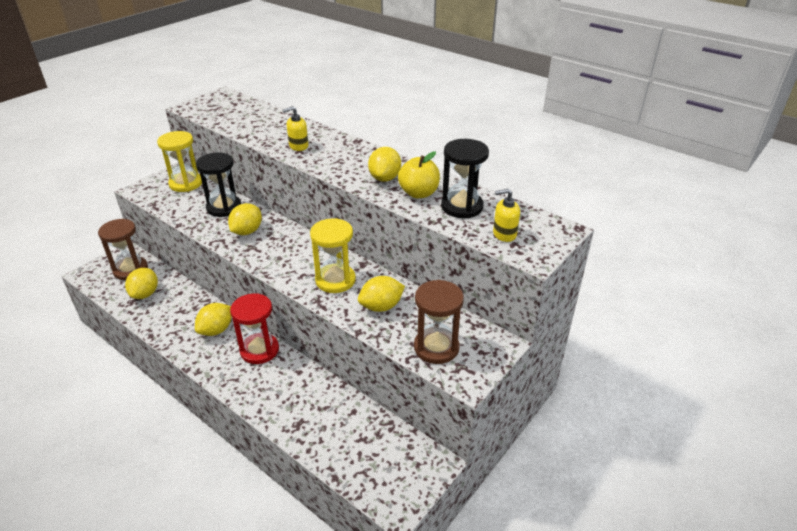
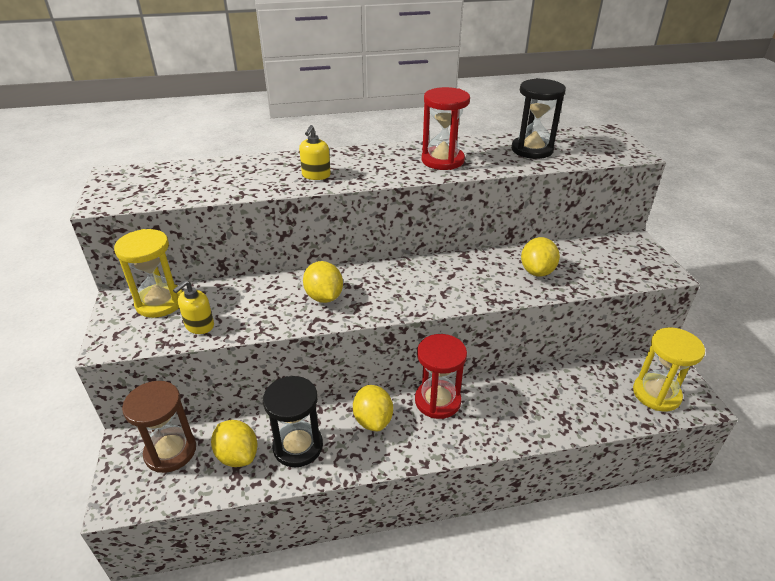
camera: 50 degrees left, 0 degrees up
black hourglass [196,152,241,217] -> black hourglass moved to [263,376,323,467]
yellow hourglass [310,218,356,293] -> yellow hourglass moved to [633,327,705,411]
yellow lemon [368,147,401,182] -> red hourglass [422,87,470,170]
yellow apple [398,151,440,198] -> none
brown hourglass [414,280,464,364] -> none
yellow soap dispenser [493,189,520,242] -> yellow soap dispenser moved to [173,280,214,334]

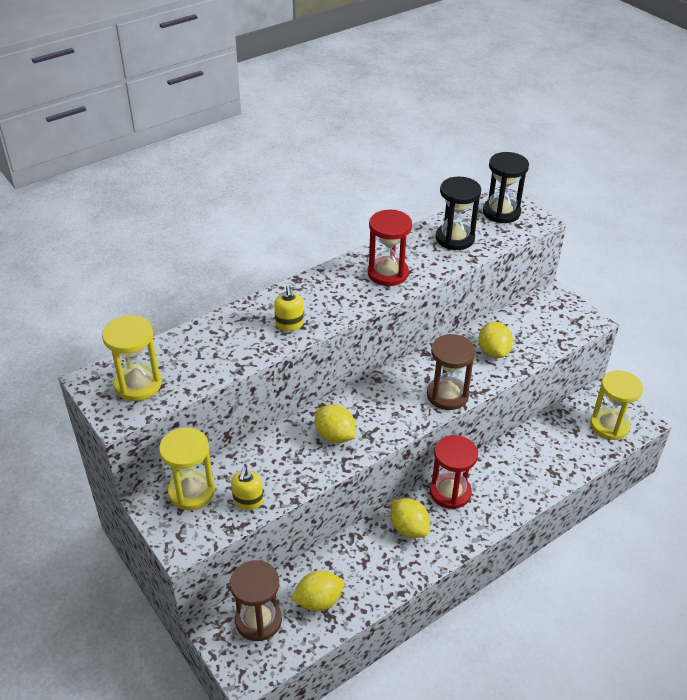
camera: 25 degrees left, 5 degrees up
yellow lemon [211,420,258,467] -> yellow lemon turned 45 degrees counterclockwise [291,571,344,611]
black hourglass [263,376,323,467] -> black hourglass moved to [483,152,529,223]
none -> yellow hourglass [102,315,162,401]
none -> brown hourglass [427,334,476,410]

